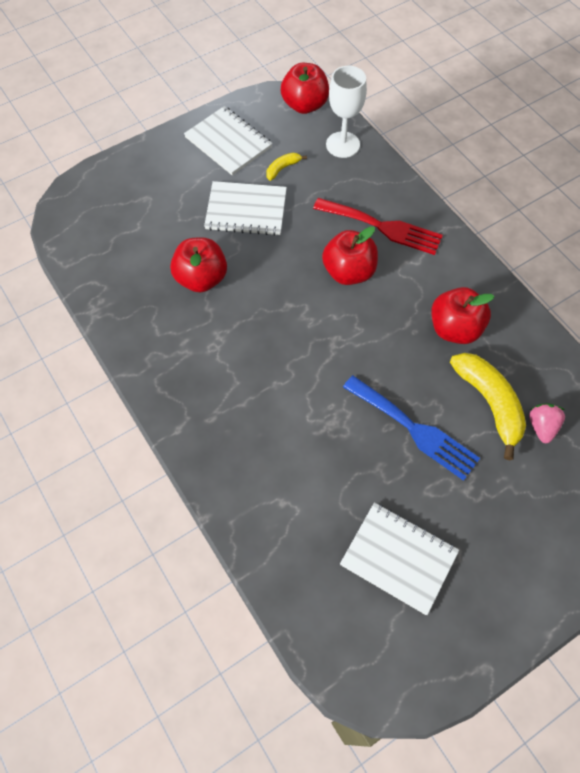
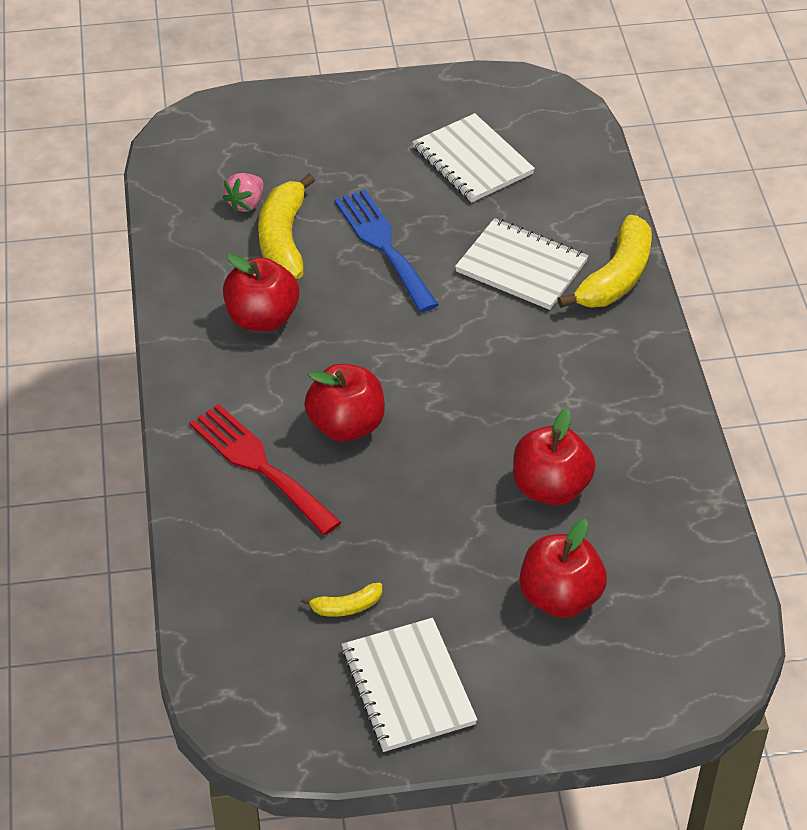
camera: 155 degrees left, 15 degrees down
white notebook [204,181,287,236] -> white notebook moved to [455,218,588,310]
red apple [281,63,329,114] -> red apple moved to [520,519,607,618]
white goblet [326,66,367,158] -> none
none -> yellow banana [558,215,652,308]

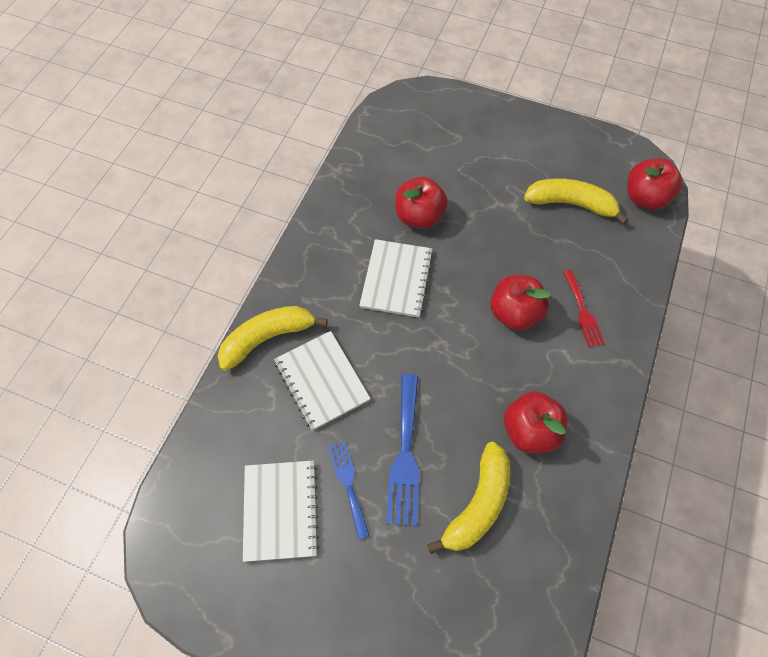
camera: 150 degrees left, 15 degrees up
red fork [189,404,342,535] -> red fork [563,270,605,348], size x0.62
pink strawberry [223,173,263,213] -> none
yellow banana [301,583,382,617] -> yellow banana [524,178,628,224], size x2.08
white notebook [341,618,478,752] -> white notebook moved to [359,239,433,318]
red apple [520,519,607,618] -> red apple moved to [627,158,682,210]
none -> blue fork [328,441,370,540]

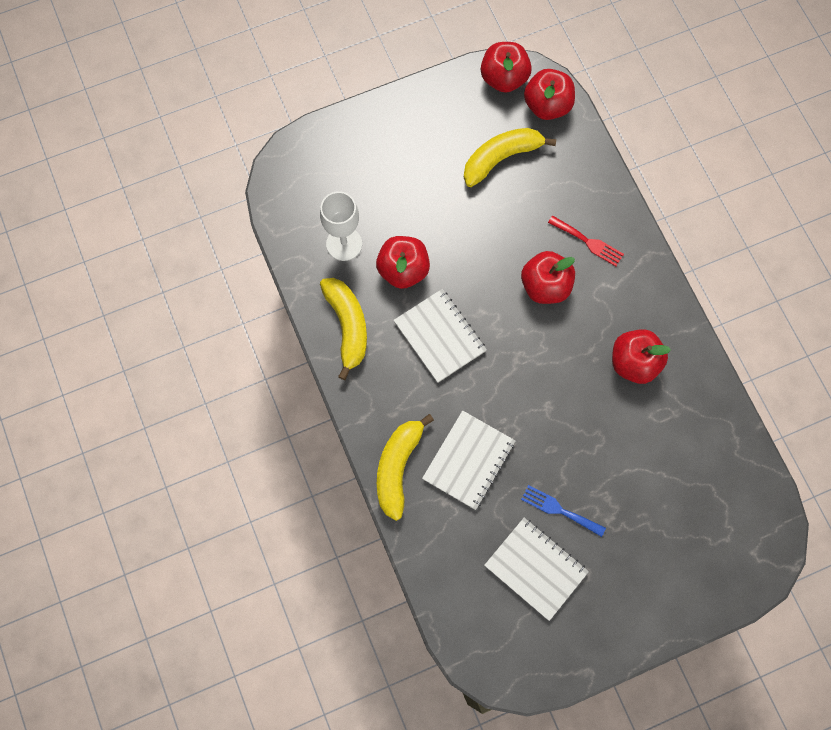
camera: 45 degrees left, 10 degrees up
white notebook [274,331,371,431] -> white notebook turned 75 degrees counterclockwise [422,410,515,510]
blue fork [386,374,420,527] -> none
yellow banana [427,442,510,554] -> yellow banana moved to [320,278,367,380]
none -> white goblet [320,191,362,261]
none -> red apple [481,42,532,93]

